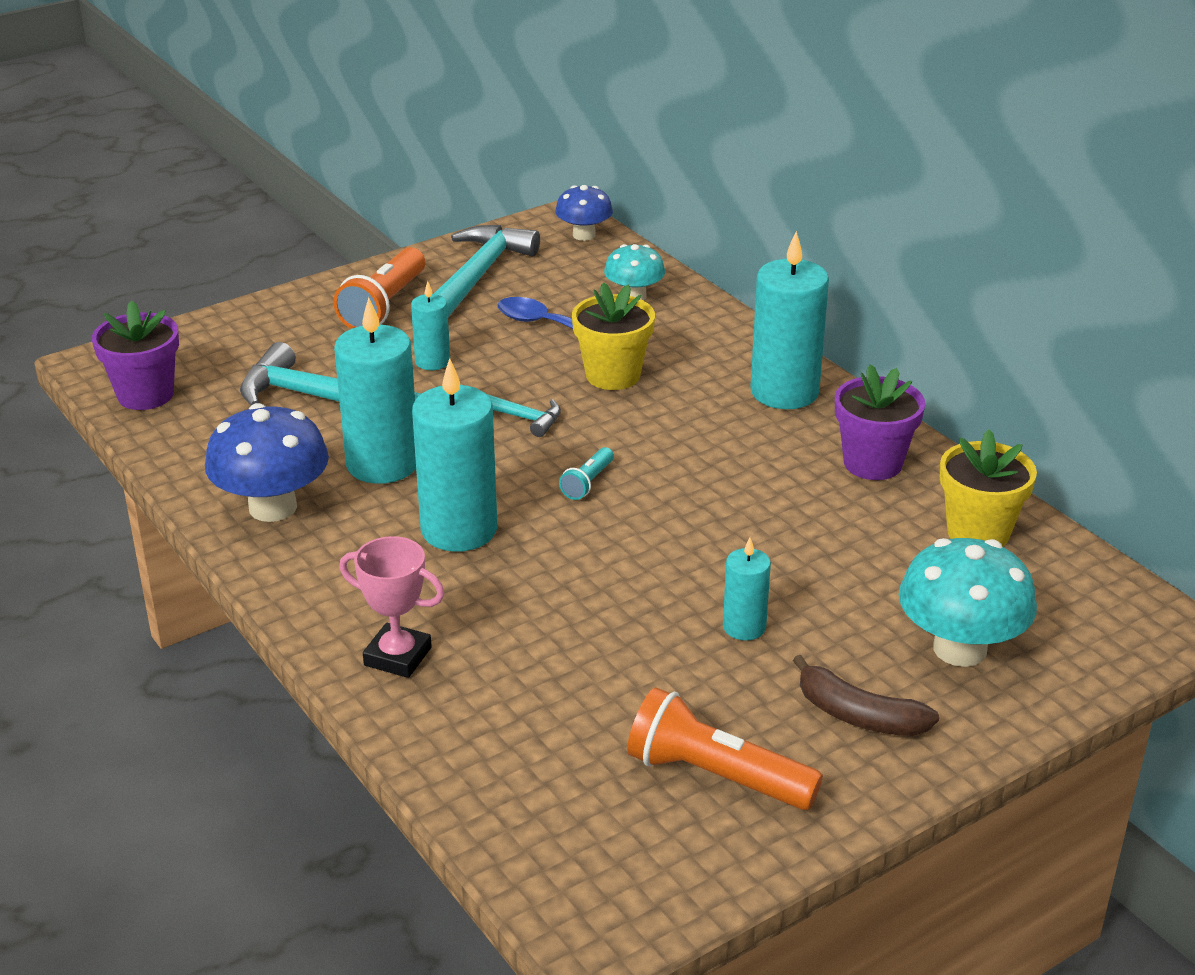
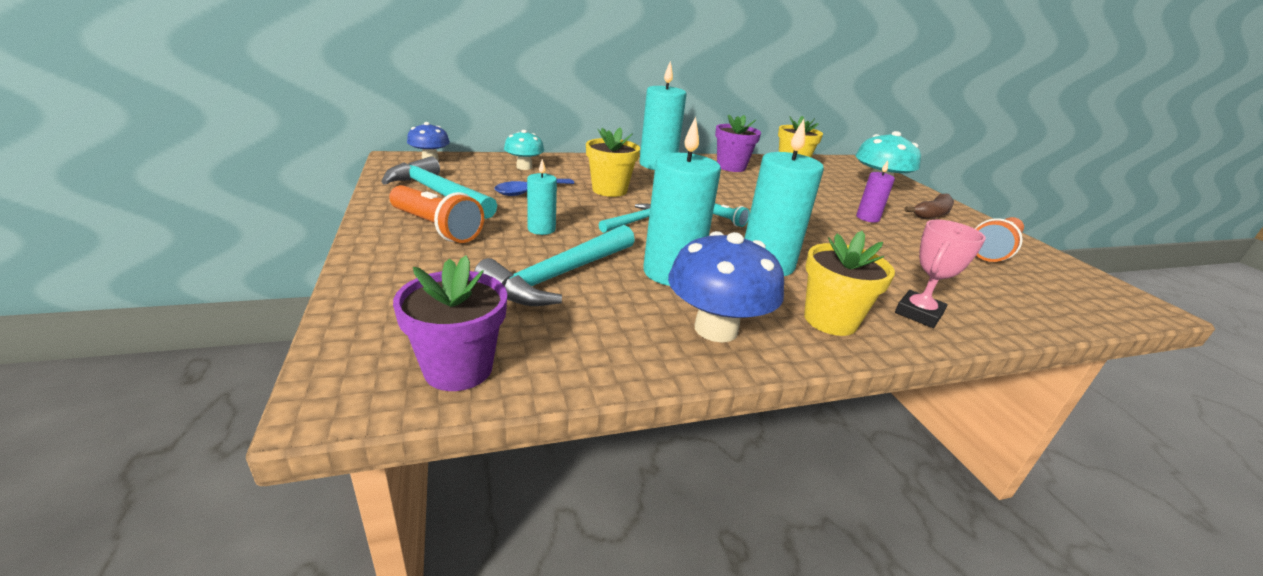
camera: 75 degrees left, 5 degrees down
turquoise candle [723,538,771,640] -> purple candle [856,160,895,223]
none -> yellow flower pot [804,231,895,336]

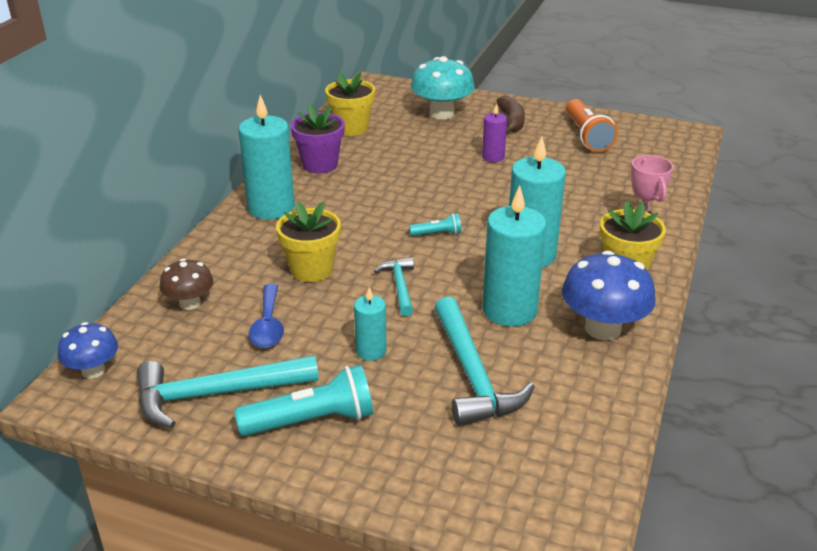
camera: 50 degrees left, 5 degrees up
orange flashlight [389,185,484,243] -> turquoise flashlight [235,365,373,436]
purple flower pot [393,255,507,391] -> none
turquoise mushroom [504,130,544,170] -> brown mushroom [160,259,214,310]

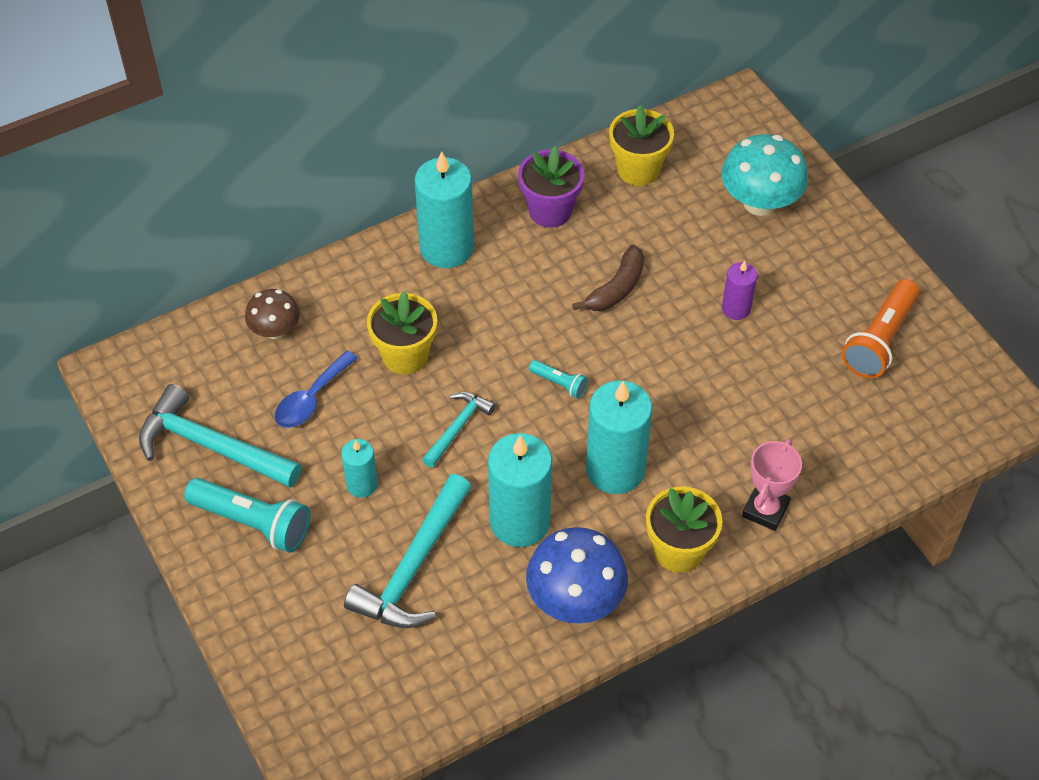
camera: 40 degrees right, 20 degrees up
blue mushroom [58,322,118,379] -> none
brown banana [497,96,525,134] -> brown banana moved to [572,245,644,311]

